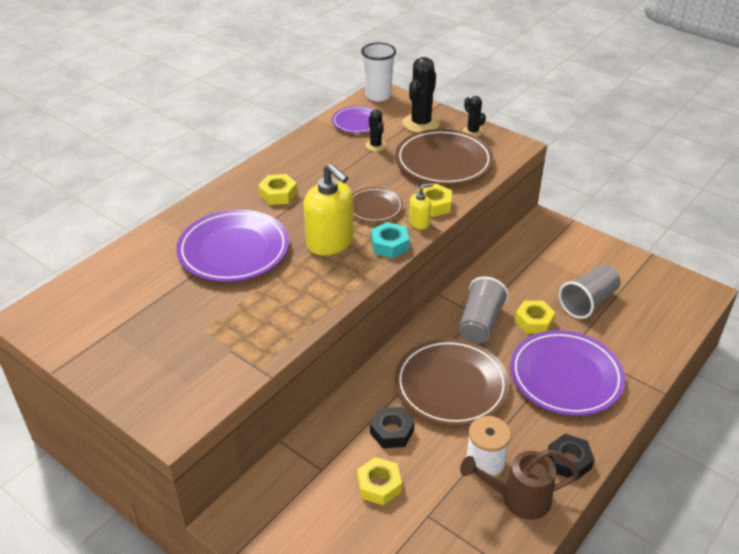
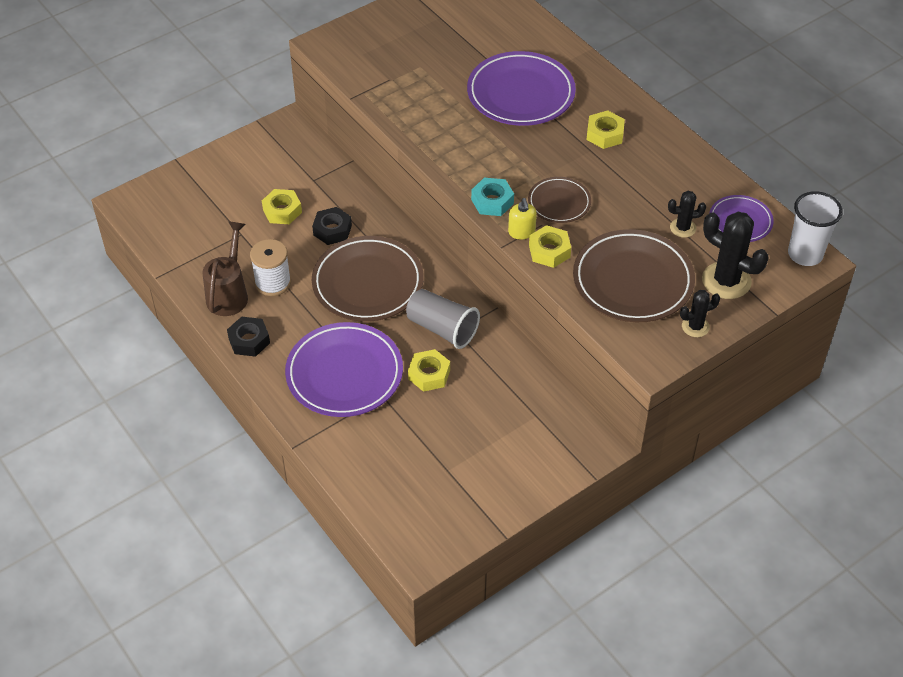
camera: 105 degrees right, 10 degrees up
yellow soap dispenser [304,163,354,256] -> none
grey cup [559,264,621,319] -> none

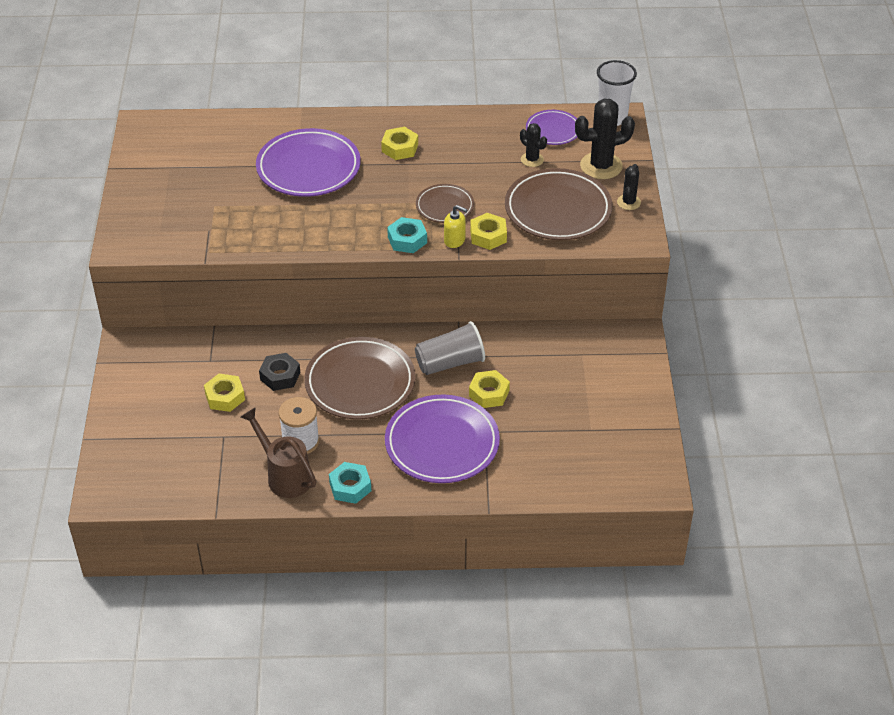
camera: 55 degrees left, 5 degrees down
black nut [227,317,270,357] -> turquoise nut [329,462,371,504]
black cactus [668,191,706,238] -> black cactus turned 75 degrees counterclockwise [520,123,547,167]

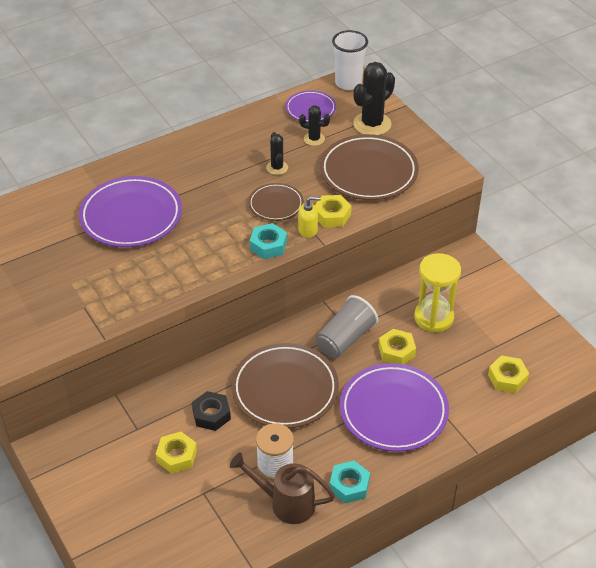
camera: 30 degrees left, 0 degrees up
yellow nut [381,127,418,160] -> yellow nut moved to [488,355,529,393]
black cactus [617,164,641,210] -> black cactus moved to [266,132,288,175]
none -> yellow hourglass [414,253,461,333]

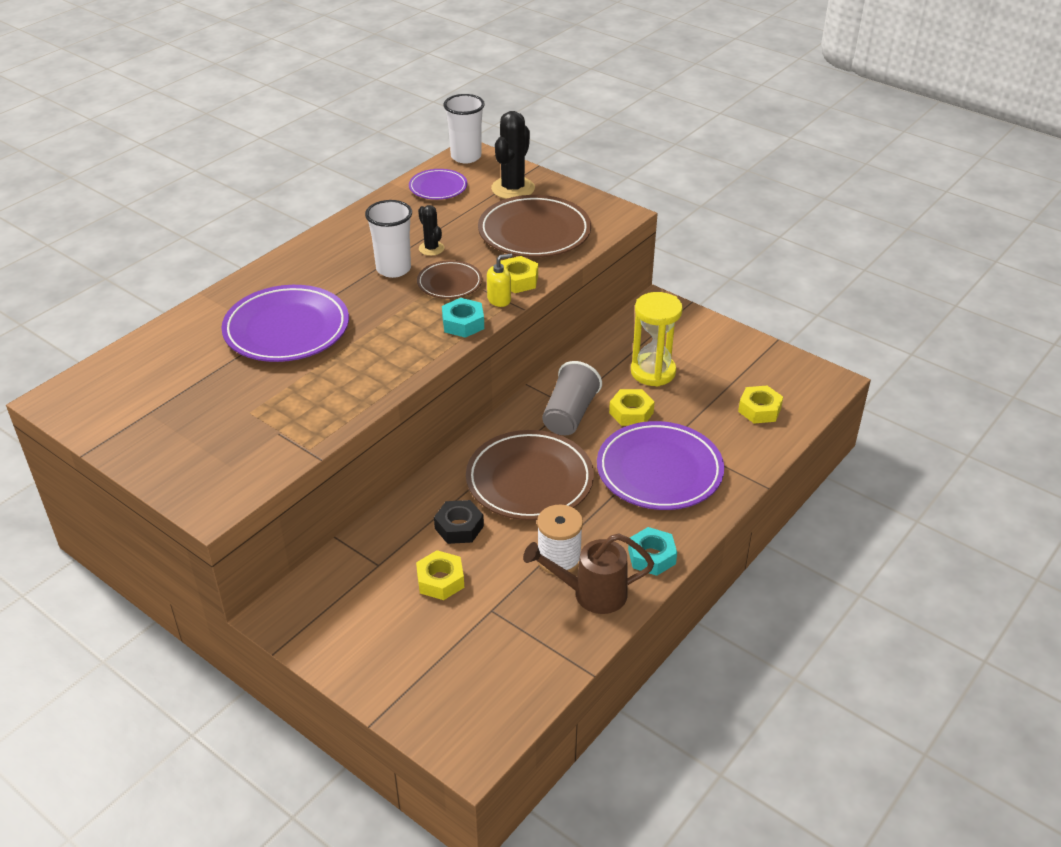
camera: 20 degrees left, 5 degrees down
black cactus [299,105,330,146] -> none
none -> white cup [365,200,412,278]

